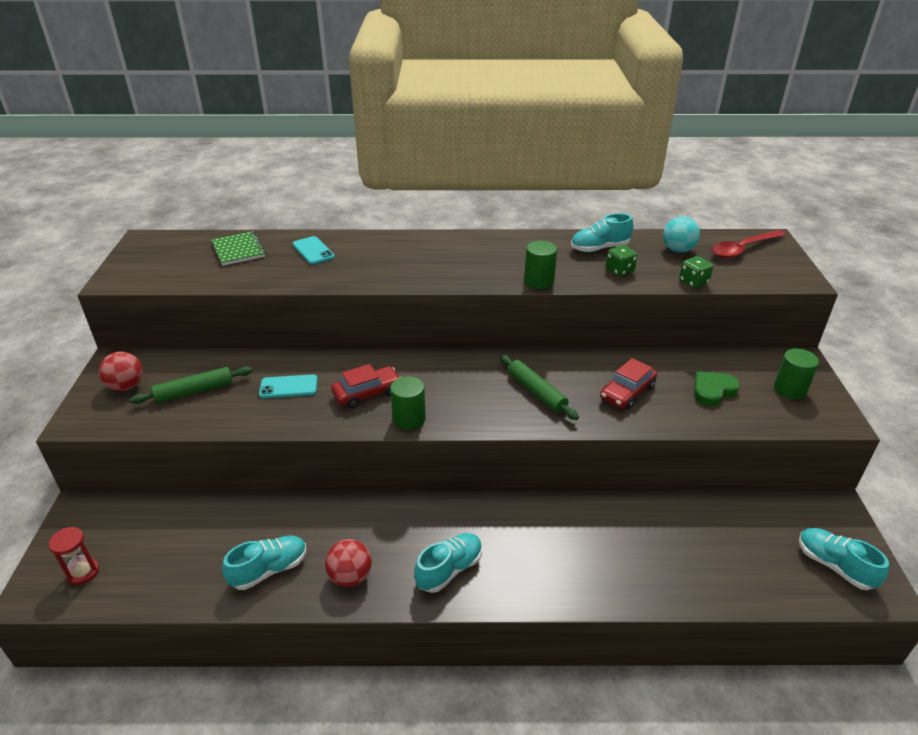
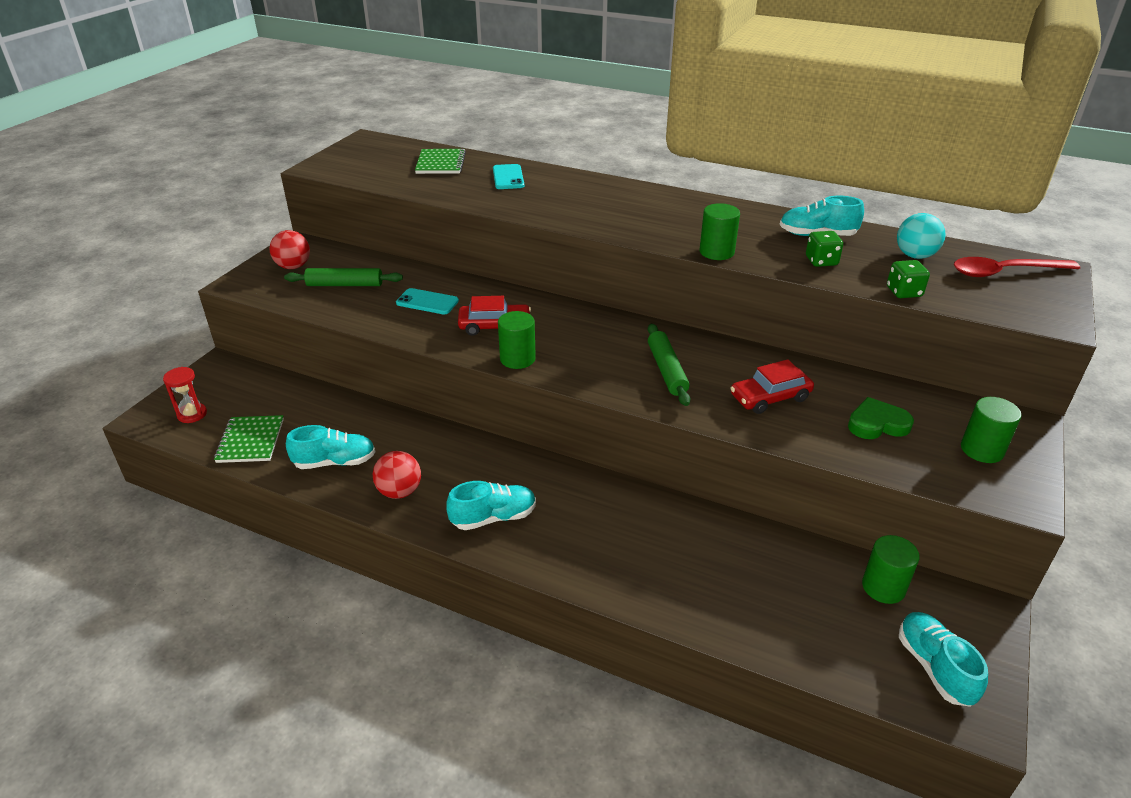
camera: 25 degrees right, 0 degrees up
none -> green notebook [214,415,284,463]
none -> green cylinder [862,535,920,604]

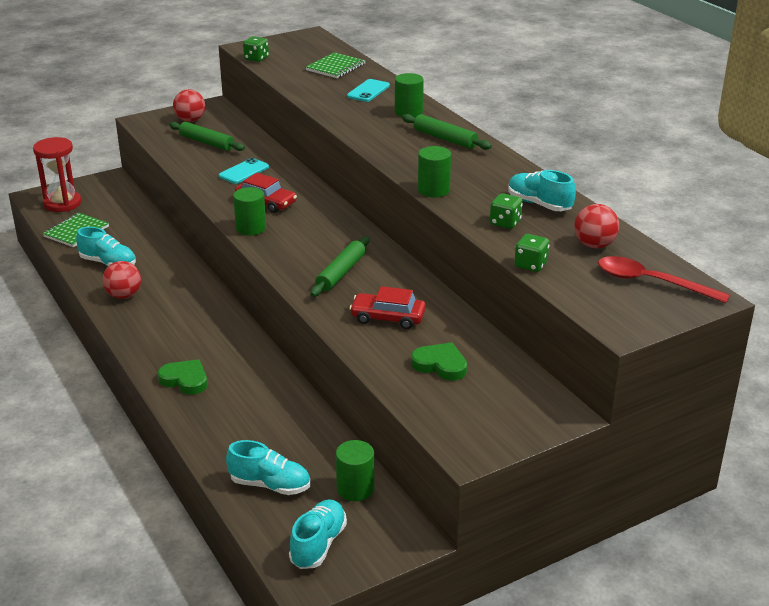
camera: 35 degrees right, 5 degrees down
red hourglass [163,367,207,423] -> red hourglass [33,137,81,212], size x1.69
turquoise phone [396,288,459,315] -> turquoise phone turned 75 degrees clockwise [219,158,269,184]
turquoise shoe [446,481,536,530] -> turquoise shoe moved to [226,440,310,495]
turquoise ball [897,213,946,259] -> red ball [574,204,619,248]
green cylinder [961,397,1022,463] -> green cylinder moved to [395,73,424,117]
none -> green heart [158,359,207,395]
none -> green dice [243,36,269,62]
none -> green rolling pin [402,114,492,150]

